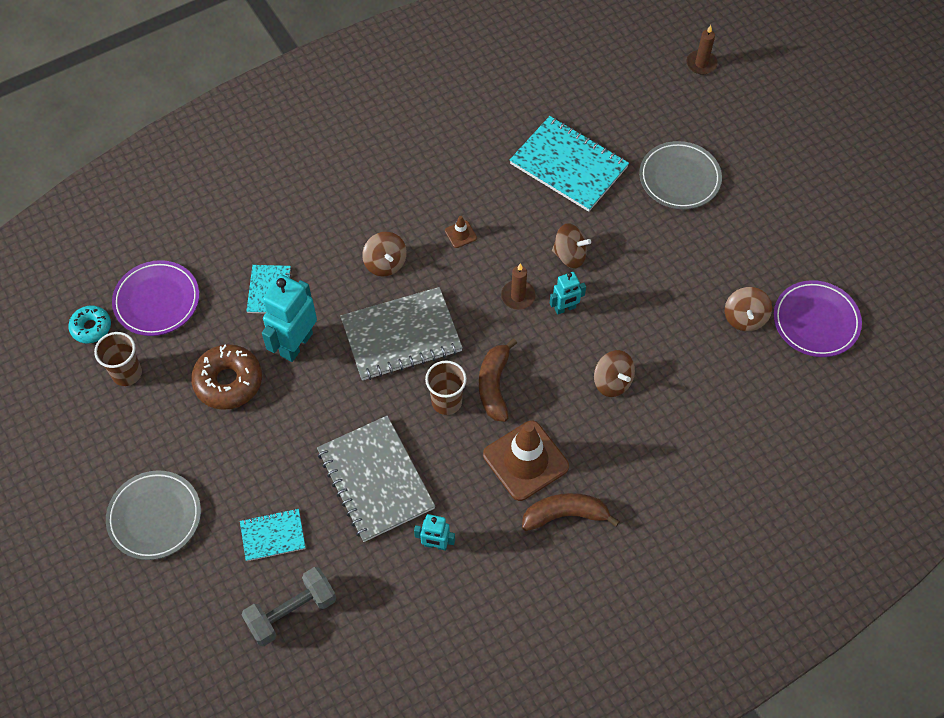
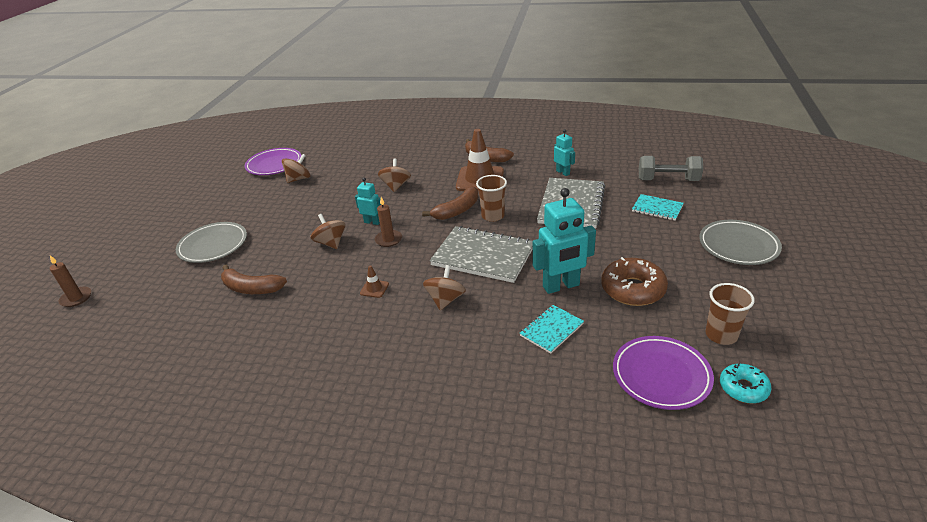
camera: 135 degrees left, 25 degrees down
turquoise notebook [510,116,629,212] -> brown banana [221,265,287,294]

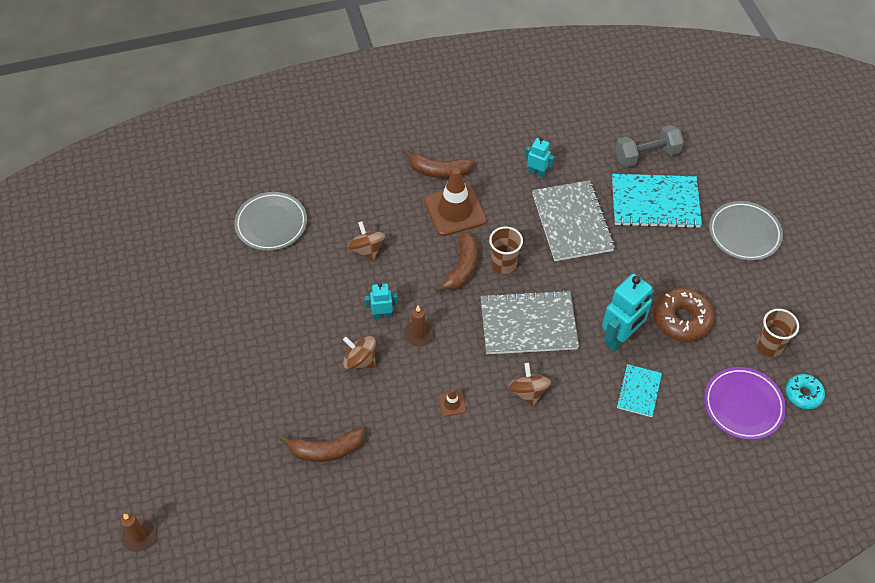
camera: 30 degrees left, 20 degrees up
grey plate [176,222,247,263] -> grey plate moved to [234,192,307,251]
purple plate [245,148,302,175] -> none
brown spinning top [282,154,310,183] -> none
turquoise notebook [632,194,684,221] -> turquoise notebook [612,174,702,229], size x1.89

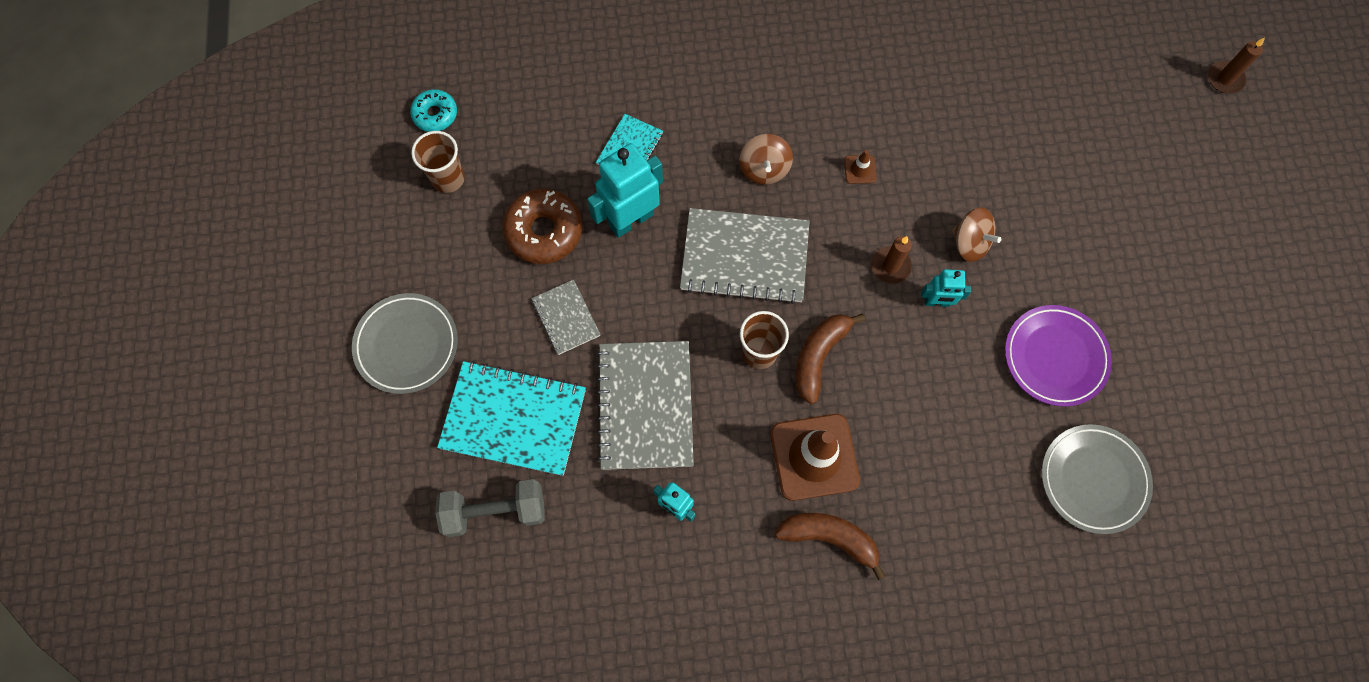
camera: 170 degrees left, 15 degrees up
brown banana [279,428,364,462] -> none
brown spinning top [348,221,385,261] -> none
purple plate [704,367,786,440] -> purple plate moved to [1005,305,1112,407]
none -> grey notebook [532,279,601,355]

